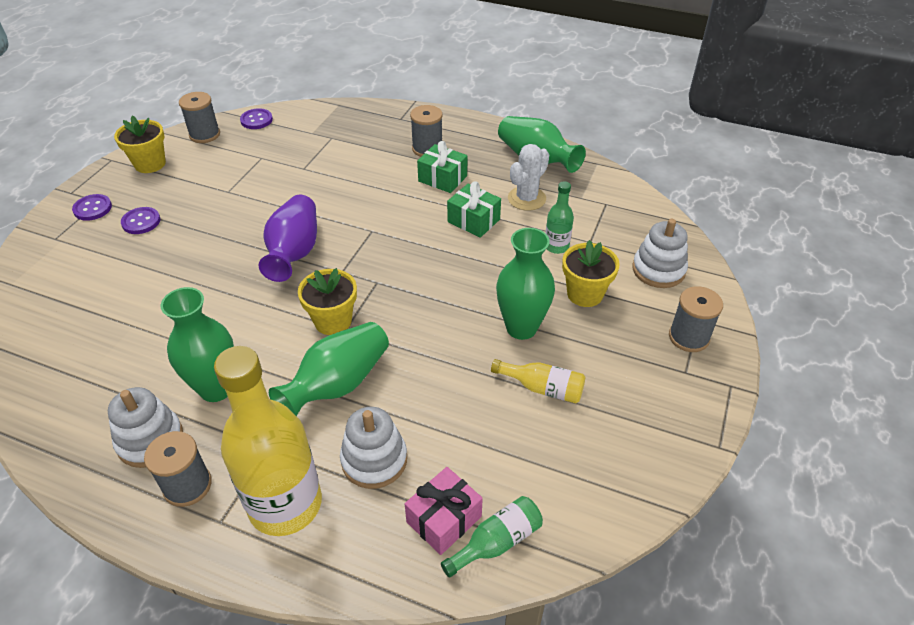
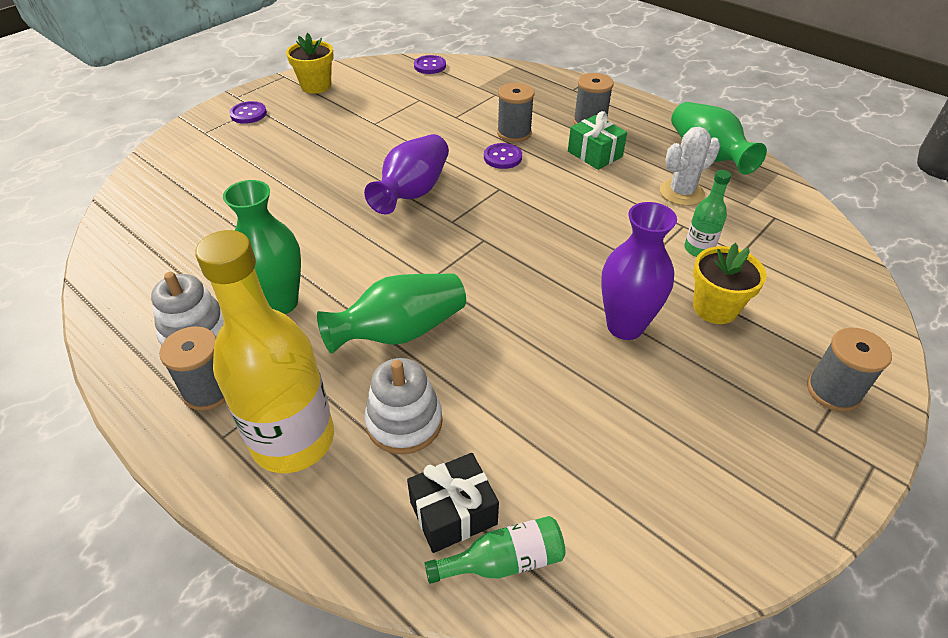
camera: 20 degrees right, 0 degrees up
purple button [121,207,160,234] -> purple button moved to [484,143,522,169]
grey spool [179,92,220,143] -> grey spool moved to [497,83,534,142]
yellow flower pot [298,268,357,335] -> none
pink gift [405,467,483,555] -> black gift [407,453,499,553]
green gift [447,182,501,238] -> none
yellow bottle [491,359,586,403] -> none
green vase [496,228,555,340] -> purple vase [601,202,677,340]
white stacking toy [632,219,688,288] -> none

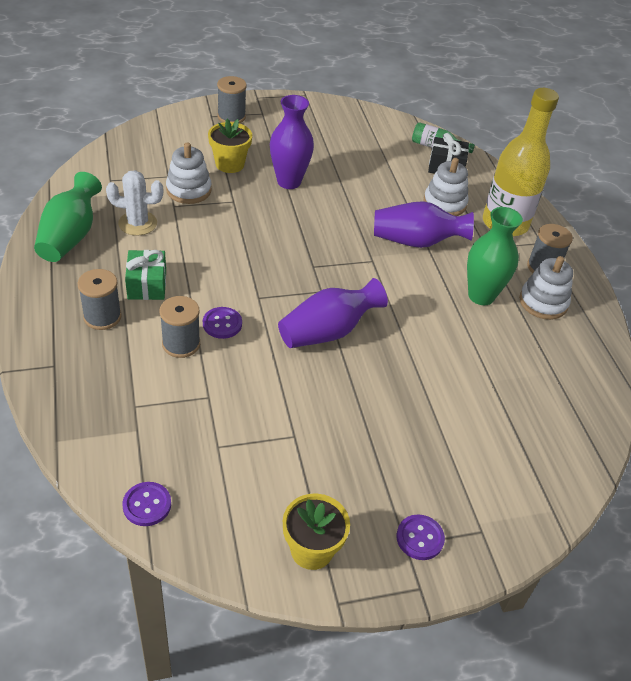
camera: 150 degrees left, 0 degrees up
green vase [317,273,466,354] -> purple vase [374,201,474,248]
green bottle [684,170,731,257] -> white stacking toy [166,142,212,204]

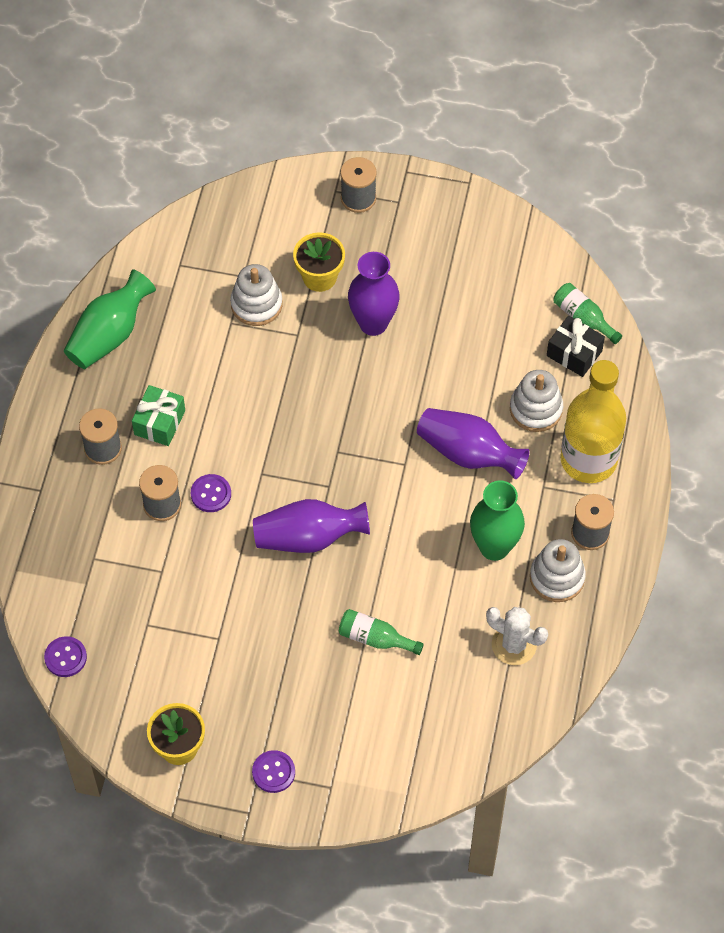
camera: 30 degrees right, 15 degrees up
white cactus [106,170,163,236] -> white cactus moved to [486,607,548,665]
none -> green bottle [339,609,424,655]

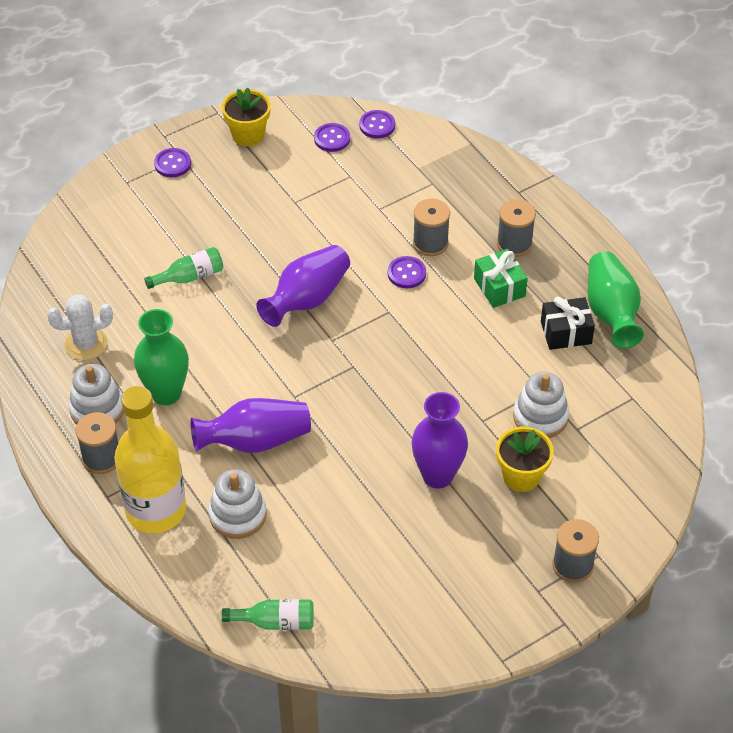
camera: 135 degrees right, 10 degrees down
black gift [547,316,605,377] -> black gift moved to [541,297,595,350]
none -> purple button [314,123,350,152]

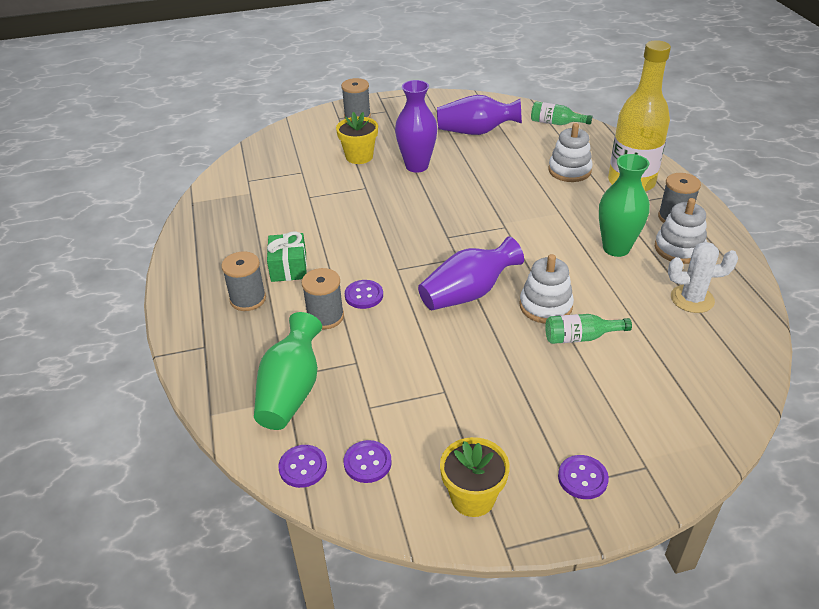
camera: 160 degrees left, 10 degrees down
purple vase [190,398,311,453] -> purple vase moved to [437,95,522,135]
white stacking toy [513,372,569,438] -> white stacking toy moved to [520,254,574,324]
black gift [541,297,595,350] -> none
green vase [588,251,644,349] -> green vase moved to [254,312,322,430]

